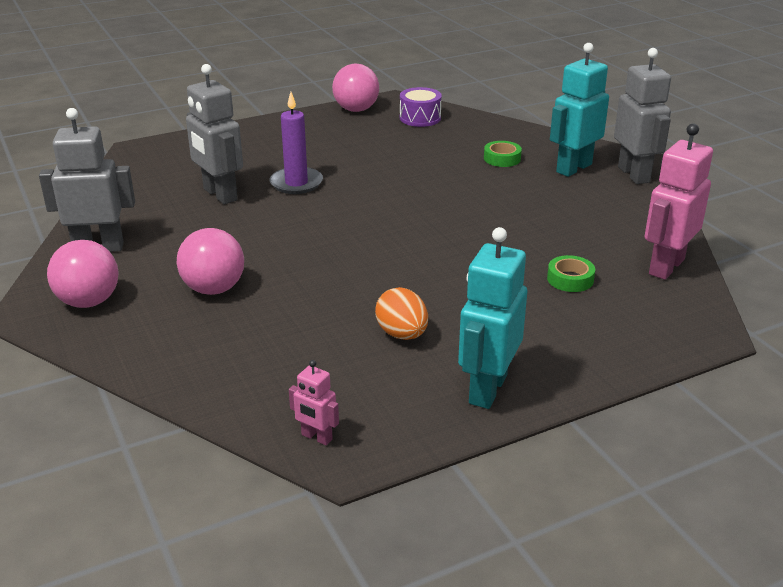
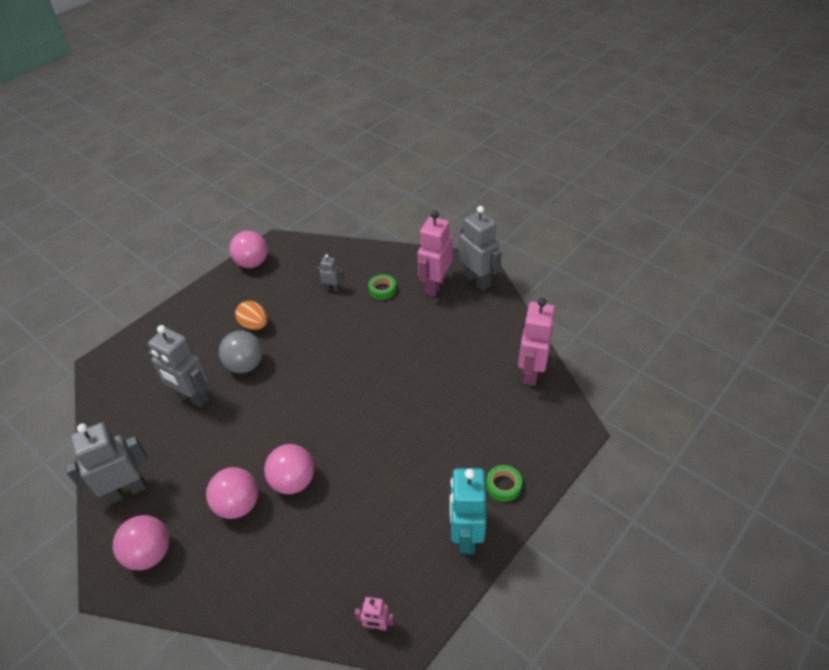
camera: 20 degrees left, 15 degrees up
purple candle [269,92,323,194] -> grey ball [219,331,263,373]
orange egg [375,287,428,340] -> orange egg moved to [235,301,268,330]
purple drum [400,87,442,127] -> none
green tape [547,255,595,292] -> green tape moved to [486,465,522,502]
turquoise robot [550,43,609,177] -> pink robot [418,211,452,297]
none -> pink ball [264,444,314,494]
none -> grey robot [317,254,344,291]

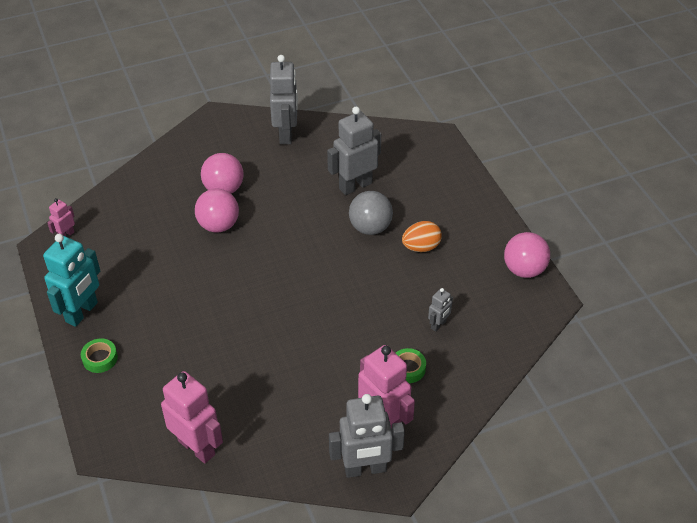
camera: 115 degrees right, 0 degrees up
pink ball [113,515,170,570] -> none
turquoise robot [450,468,487,554] -> turquoise robot turned 90 degrees clockwise [43,234,100,327]

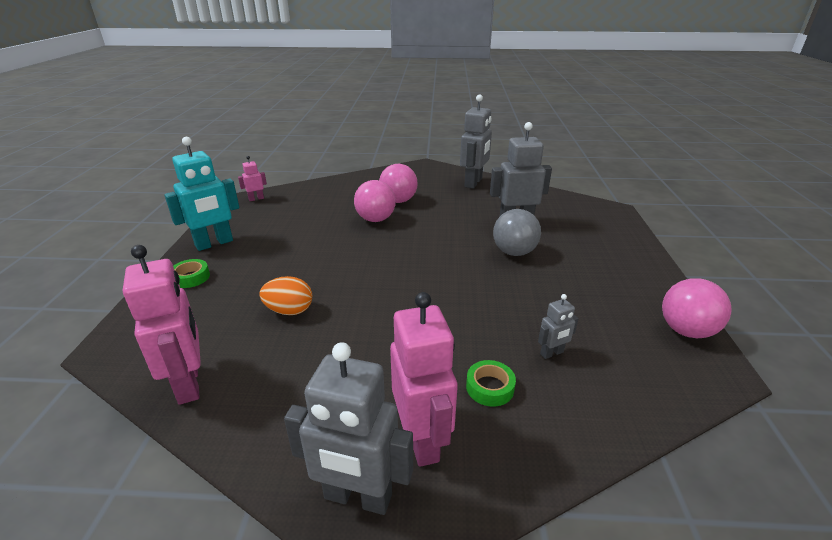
camera: 25 degrees right, 15 degrees down
orange egg [402,221,442,252] -> orange egg moved to [259,276,312,315]

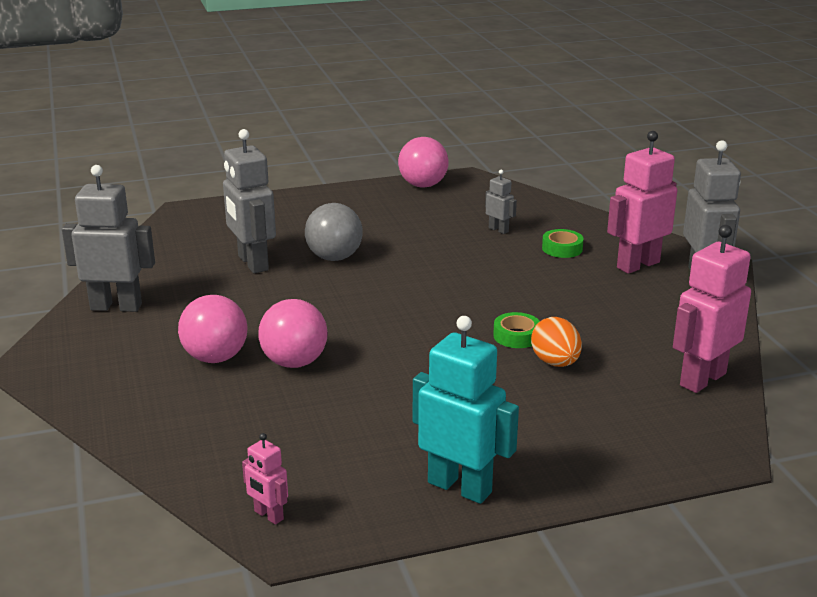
camera: 110 degrees left, 5 degrees down
green tape [173,259,210,288] -> green tape moved to [493,312,540,348]

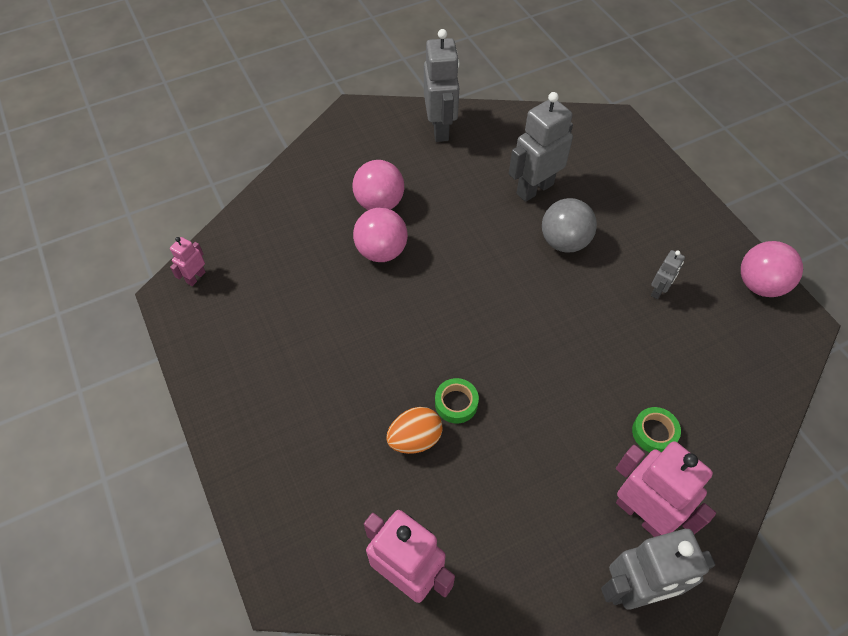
camera: 80 degrees right, 30 degrees up
turquoise robot [413,316,519,504] -> none
grey robot [485,169,517,234] -> grey robot moved to [651,250,685,299]

